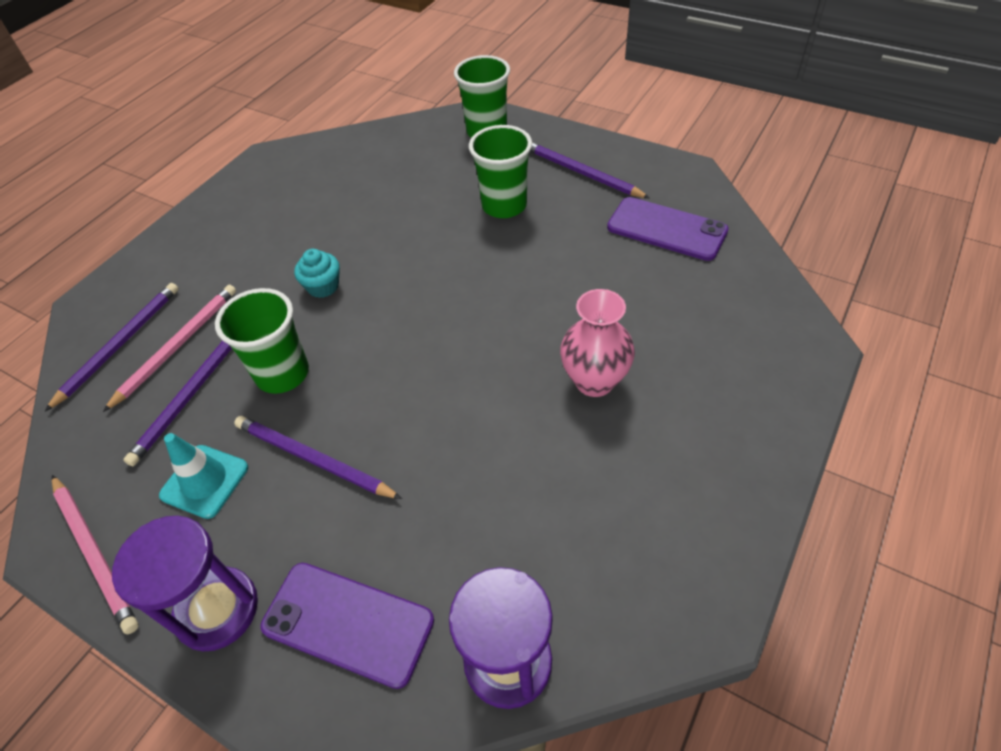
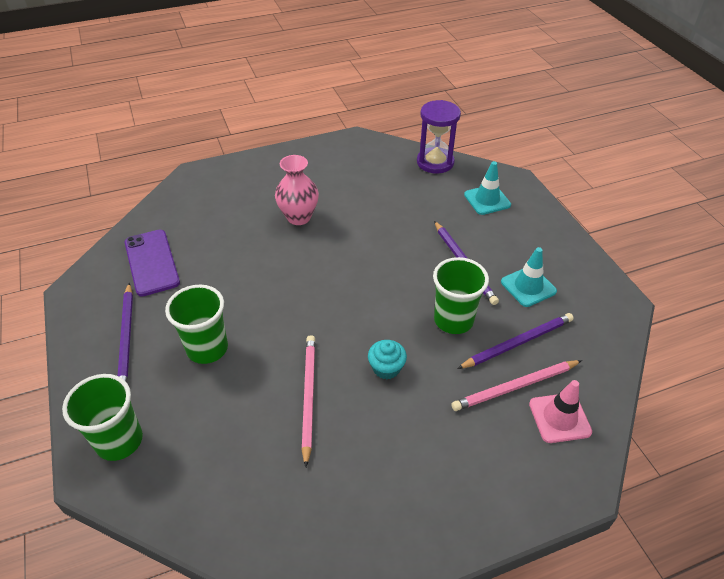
camera: 145 degrees left, 5 degrees down
purple pencil [44,283,179,412] -> pink traffic cone [529,380,592,443]
pink pencil [52,475,139,634] -> pink pencil moved to [302,335,315,467]
purple hourglass [112,516,258,651] -> none
purple phone [261,563,434,689] -> turquoise traffic cone [464,161,511,215]

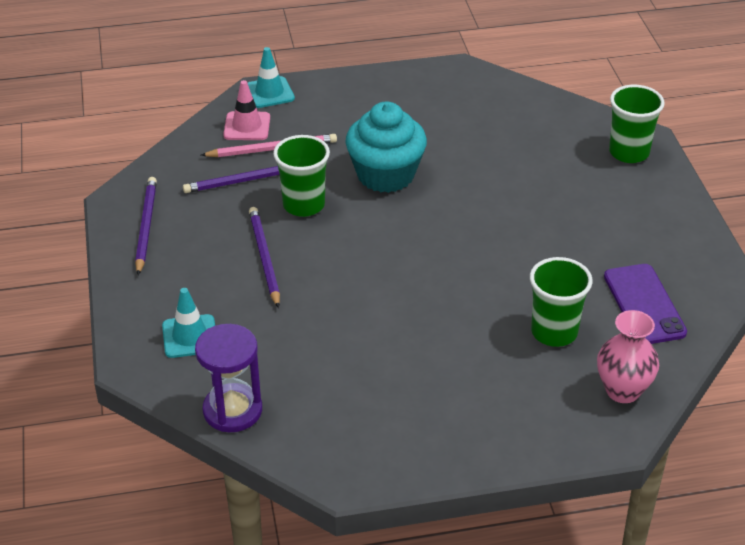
camera: 170 degrees left, 5 degrees down
purple pencil [118,283,133,382] -> purple pencil moved to [135,177,157,275]
green cup [165,285,228,364] -> green cup moved to [530,257,593,347]
pink vase [275,155,319,225] -> pink vase moved to [597,310,659,403]
pink pencil [302,335,315,467] -> none
turquoise cupcake [368,340,407,379] -> turquoise cupcake [345,102,427,193], size x2.16
turquoise traffic cone [501,247,557,307] -> turquoise traffic cone moved to [248,47,295,108]

